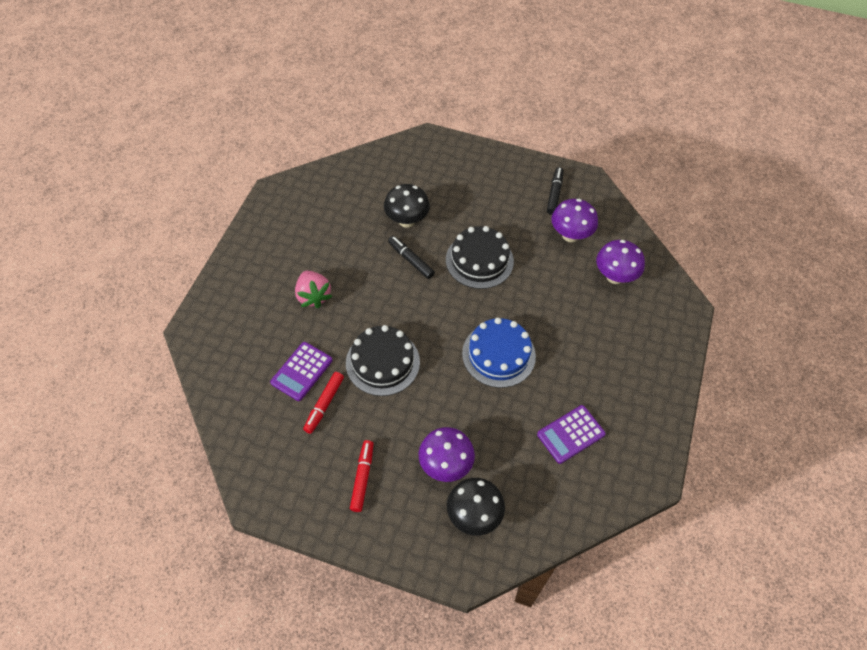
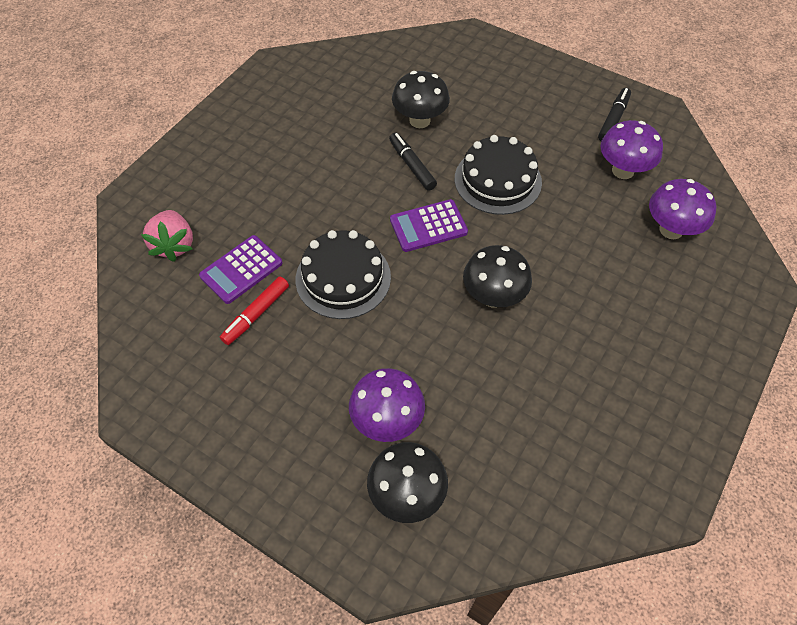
camera: 15 degrees right, 0 degrees up
pink strawberry [295,271,333,309] -> pink strawberry moved to [141,210,193,262]
red marker [350,440,373,512] -> none
blue cake [462,318,536,388] -> black mushroom [463,245,532,308]
purple calculator [537,405,606,464] -> purple calculator moved to [390,199,468,252]

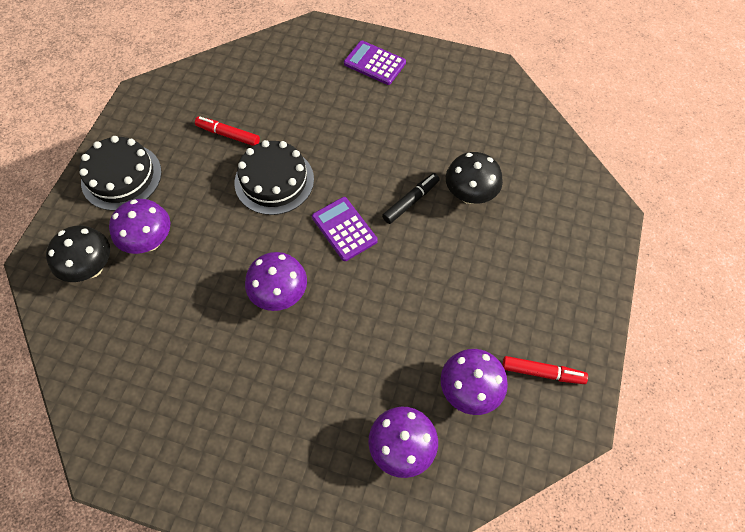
camera: 75 degrees right, 5 degrees up
pink strawberry [141,210,193,262] -> none
purple calculator [199,235,282,304] -> purple calculator moved to [344,41,406,85]
black cake [455,135,542,215] -> black cake moved to [79,136,162,211]
black mushroom [463,245,532,308] -> purple mushroom [245,252,307,311]
black marker [598,88,631,141] -> red marker [502,356,588,384]

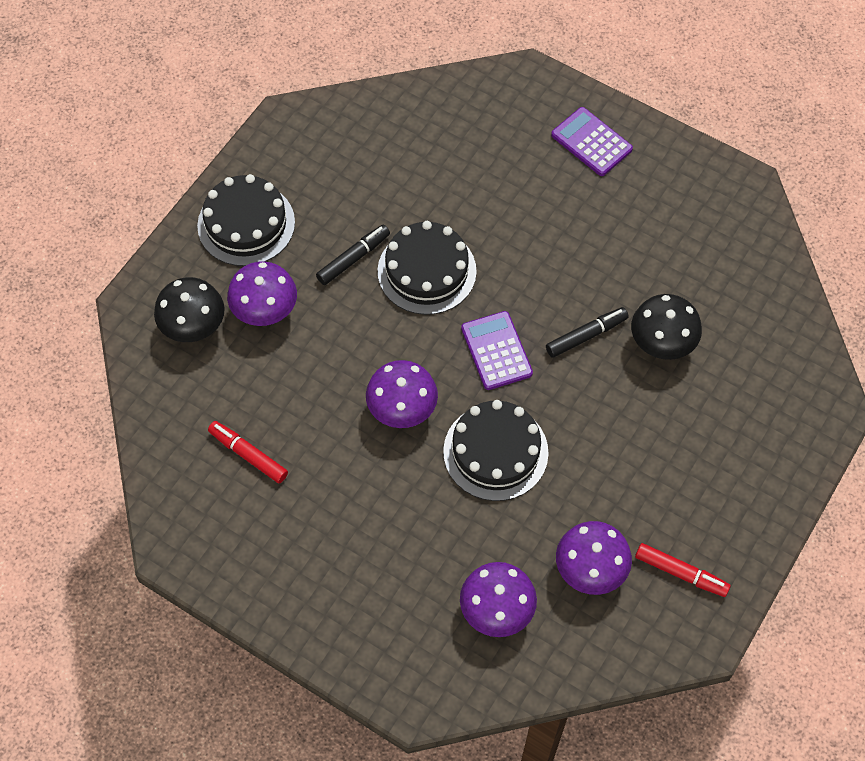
camera: 15 degrees right, 0 degrees up
red marker [195,117,260,146] -> red marker moved to [208,421,288,483]
none -> black marker [316,225,390,285]
none -> black cake [443,400,549,501]

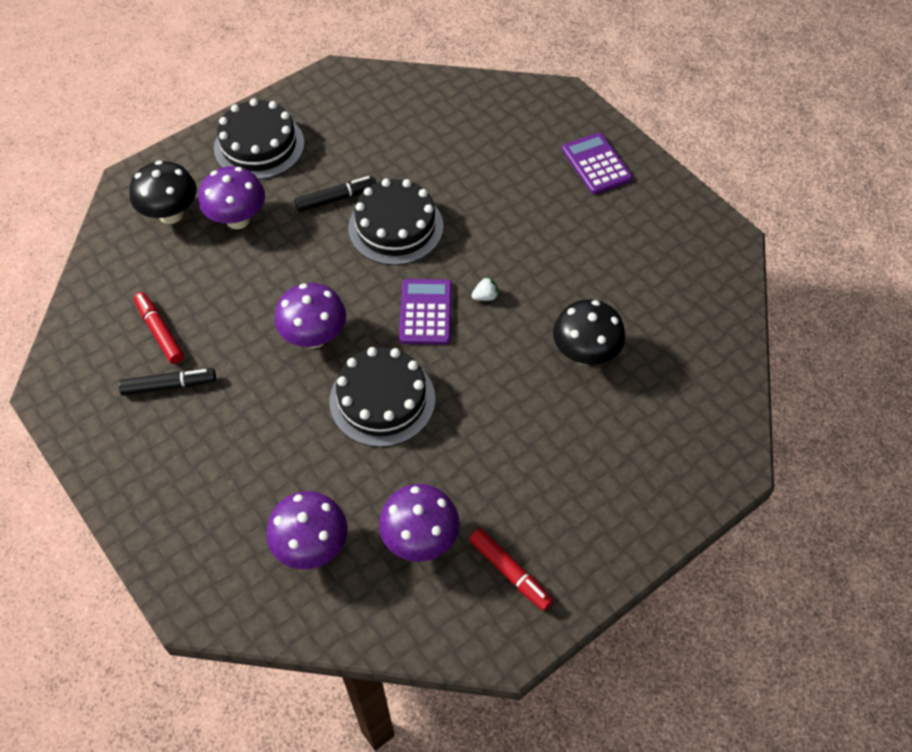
camera: 20 degrees right, 5 degrees down
black marker [546,307,629,358] -> black marker moved to [118,368,216,395]
none -> white strawberry [471,277,499,301]

